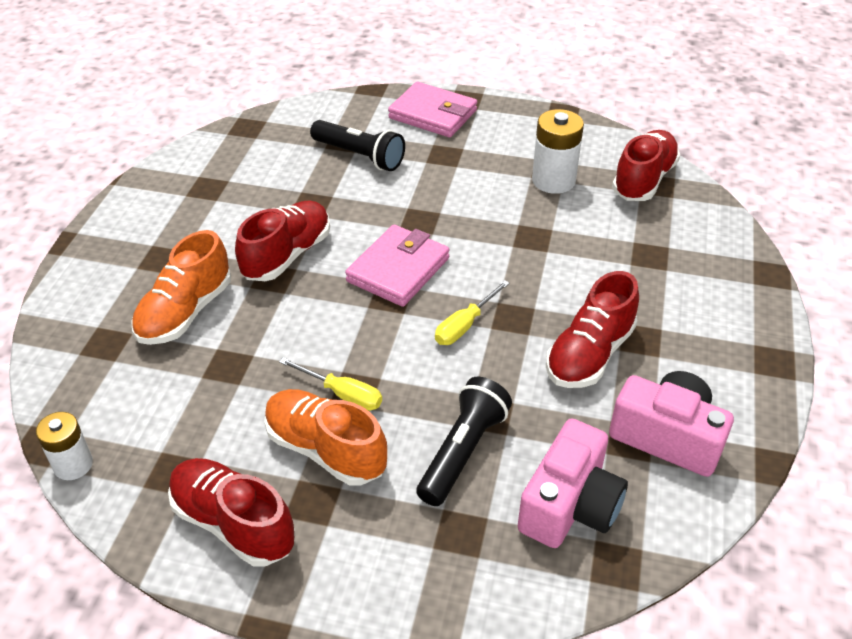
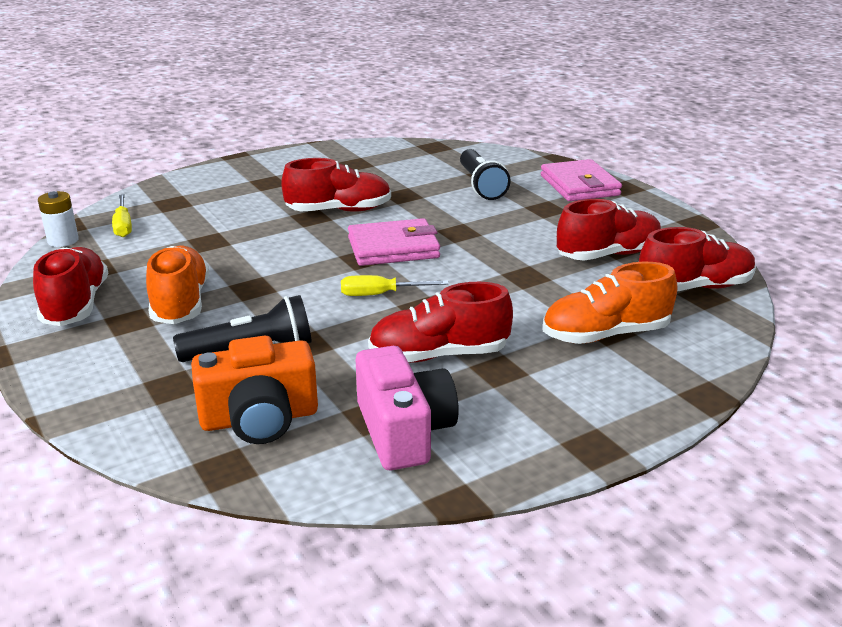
camera: 45 degrees right, 15 degrees down
orange shoe [131,230,231,345] -> orange shoe moved to [543,262,677,344]
yellow screwdriver [279,358,382,411] -> yellow screwdriver moved to [112,194,132,237]
pink camera [518,418,628,548] -> orange camera [191,336,318,444]
white battery [532,109,584,194] -> red shoe [557,199,661,261]

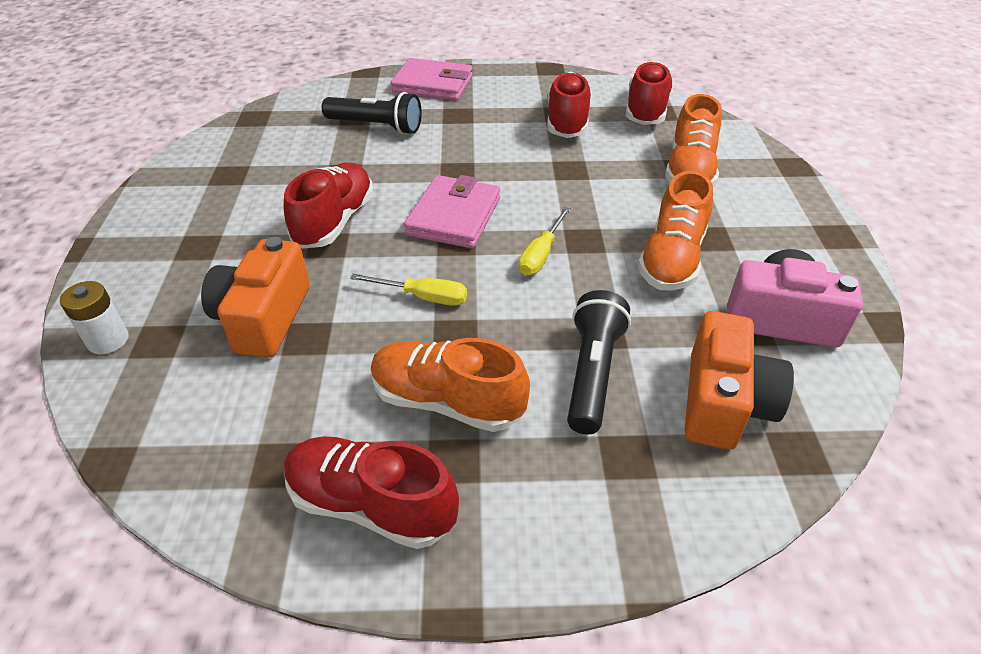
camera: 60 degrees left, 15 degrees up
white battery [38,191,79,247] -> white battery moved to [60,281,129,354]
yellow screwdriver [112,194,132,237] -> yellow screwdriver moved to [350,274,467,306]
red shoe [368,282,513,363] -> orange shoe [638,171,713,291]
none -> orange camera [201,237,310,358]

